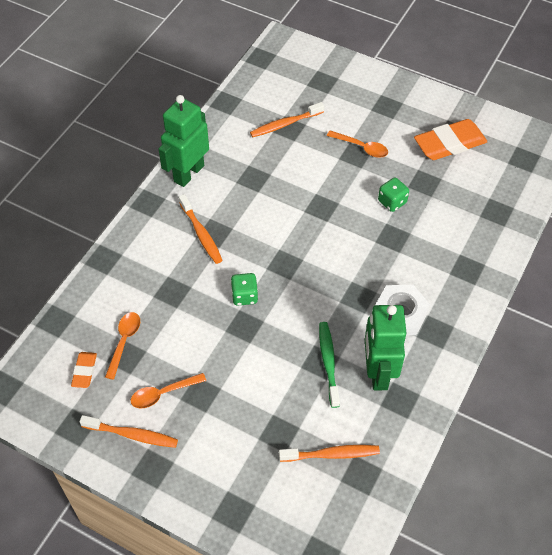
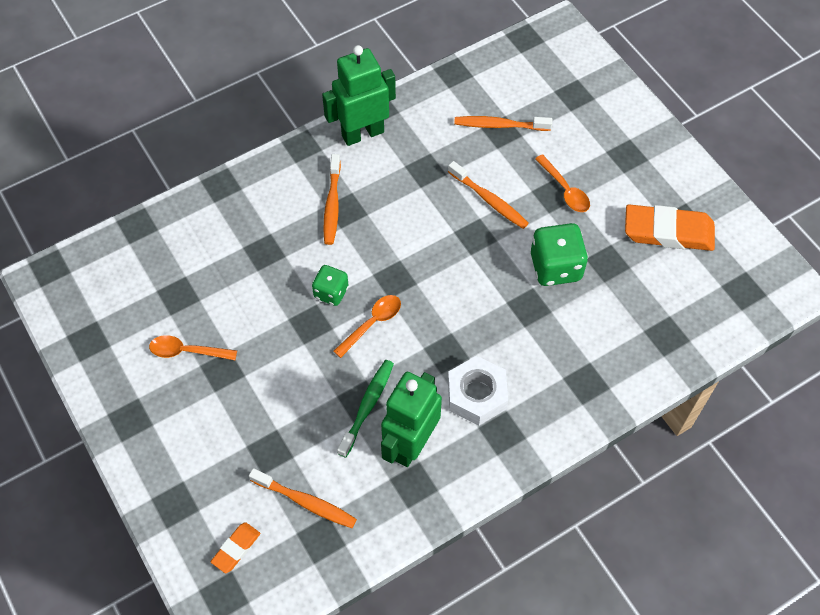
camera: 30 degrees right, 5 degrees up
orange eraser [71,352,97,388] -> orange eraser moved to [211,522,260,573]
orange toothbrush [80,415,178,448] -> orange toothbrush moved to [448,161,529,229]
orange spoon [105,312,140,380] -> orange spoon moved to [333,295,401,358]
green dice [378,177,409,212] -> green dice [531,223,588,286], size x1.64

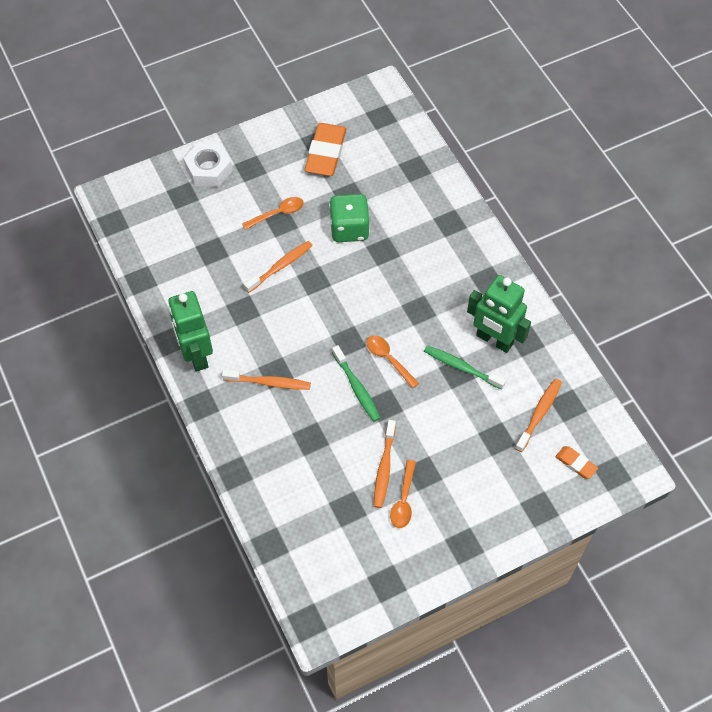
camera: 85 degrees left, 0 degrees up
green dice [312,265,348,306] -> green toothbrush [332,345,380,422]
white nut [448,356,508,426] -> white nut moved to [184,143,233,187]
orange toothbrush [454,116,552,131] -> orange toothbrush moved to [374,420,396,508]

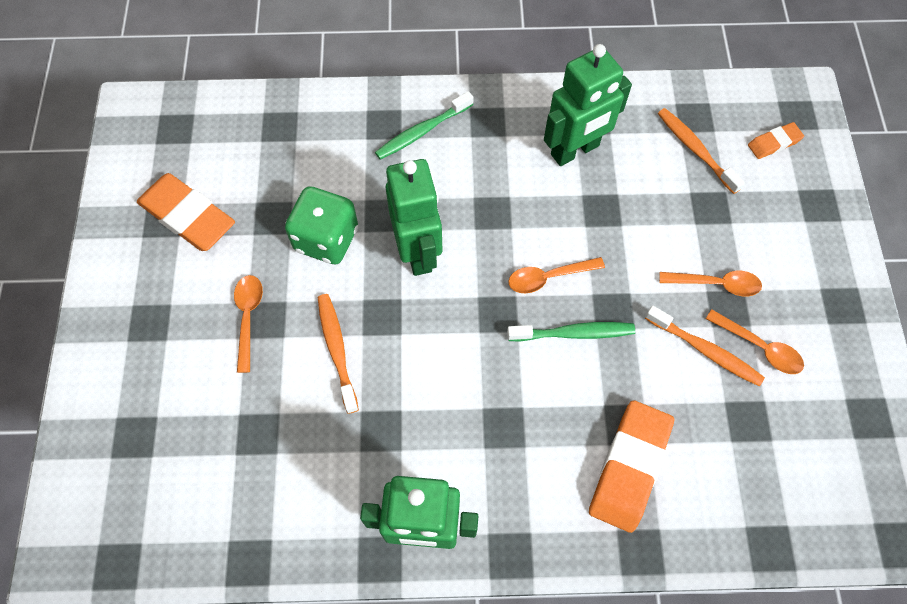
camera: 65 degrees left, 5 degrees up
white nut [184,143,233,187] -> none
orange toothbrush [222,370,311,390] -> none
green toothbrush [424,345,506,390] -> green toothbrush moved to [375,91,474,160]
none -> green robot [385,159,442,276]
none -> orange eraser [589,400,674,533]
none -> orange spoon [659,271,762,296]

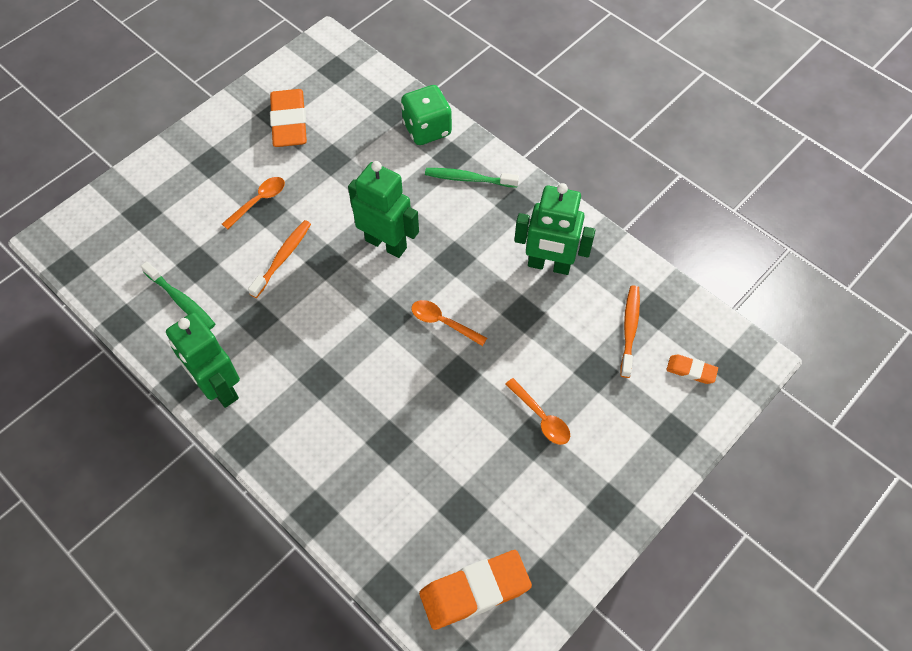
camera: 45 degrees right, 5 degrees down
green dice [285,186,358,264] -> green dice moved to [401,85,452,145]
green robot [385,159,442,276] -> green robot turned 90 degrees counterclockwise [348,161,419,258]
green toothbrush [507,322,635,342] -> green toothbrush moved to [141,261,215,330]
orange eraser [589,400,674,533] -> orange eraser moved to [419,550,532,630]
orange toothbrush [645,306,765,387] -> none
orange spoon [706,309,804,374] -> none

